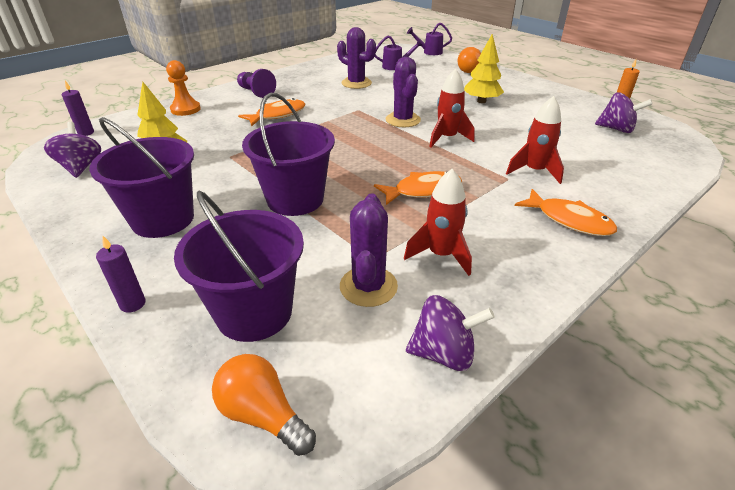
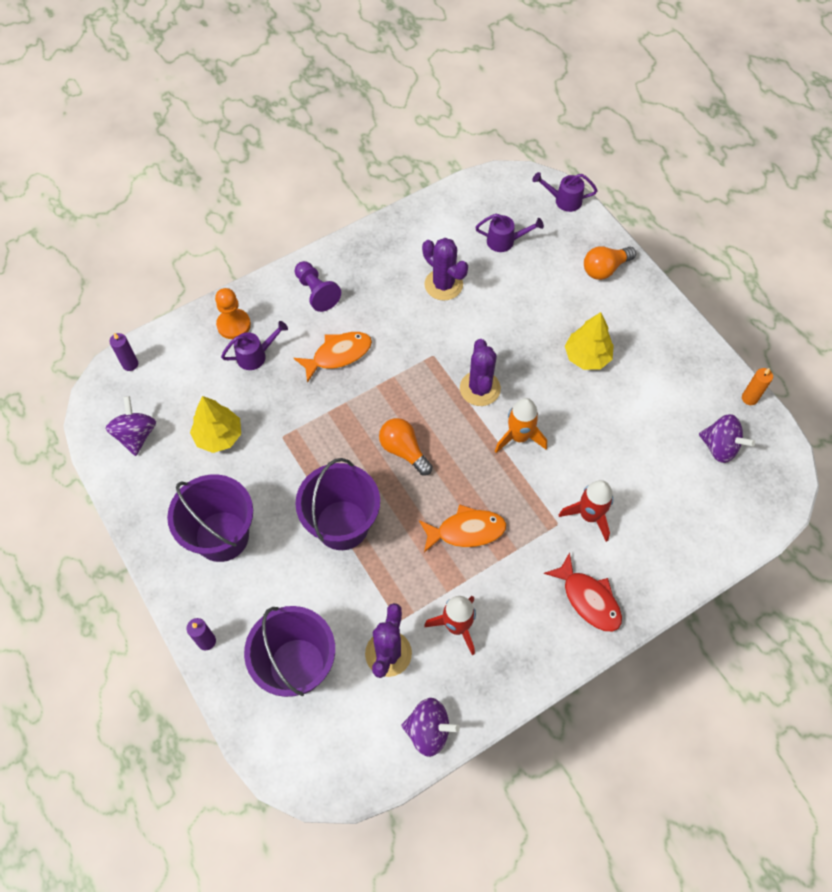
camera: 10 degrees right, 25 degrees up
orange light bulb [212,354,316,456] -> orange light bulb moved to [379,418,433,476]
red rocket [429,68,475,147] -> orange rocket [495,398,547,453]
orange fish [514,189,617,236] -> red fish [544,552,622,632]
none -> purple watering can [221,321,288,370]

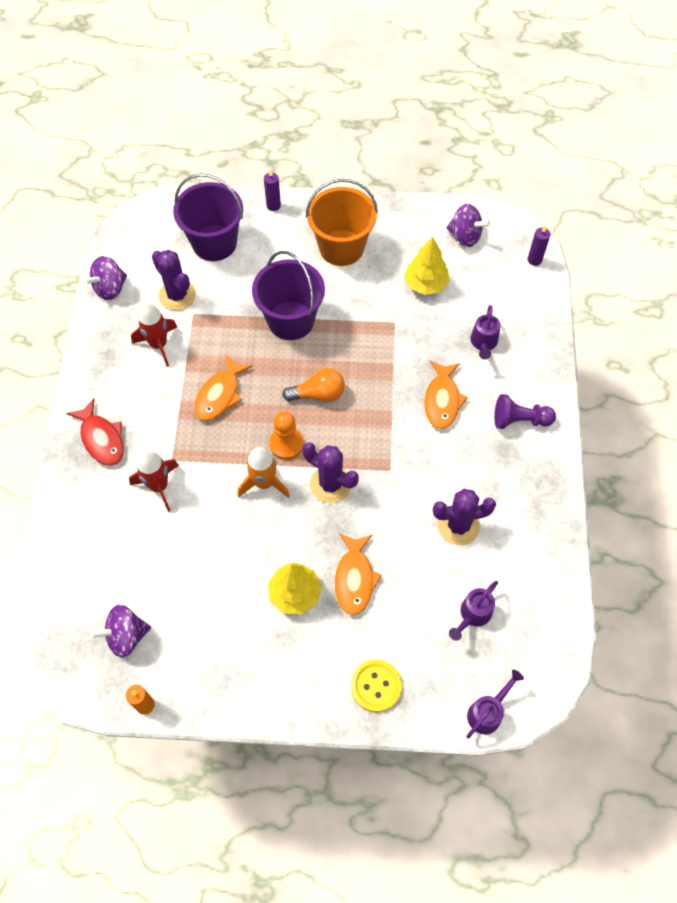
camera: 125 degrees right, 0 degrees up
purple bucket [167,474,253,562] -> orange bucket [306,179,378,266]
orange pawn [215,288,251,339] -> orange pawn moved to [269,411,304,460]
red fish [544,552,622,632] -> red fish turned 120 degrees counterclockwise [66,399,124,466]
orange light bulb [584,246,636,280] -> yellow button [351,659,402,712]
none -> orange fish [335,533,382,615]

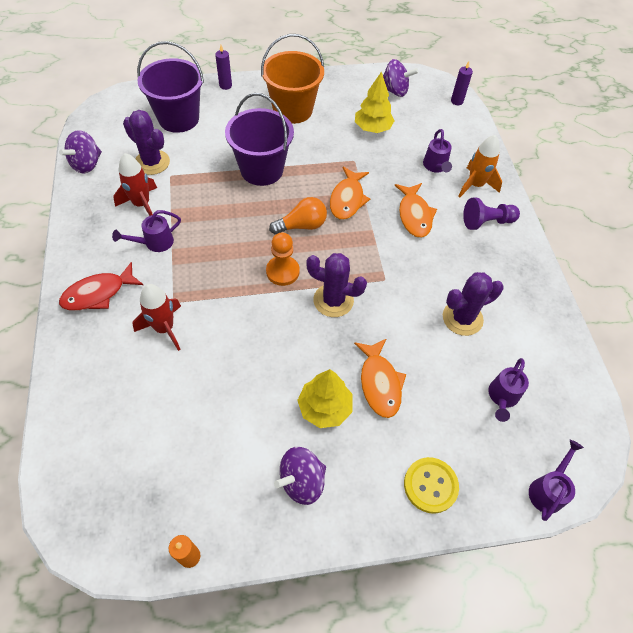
camera: 15 degrees left, 5 degrees down
red fish [66,399,124,466] -> red fish turned 105 degrees clockwise [59,262,143,311]
purple spinning top [90,604,151,658] -> purple spinning top moved to [274,447,326,505]
orange fish [194,355,252,421] -> orange fish moved to [330,167,370,220]
orange rocket [238,447,290,498] -> orange rocket moved to [458,135,503,198]
none -> purple watering can [112,210,181,252]

